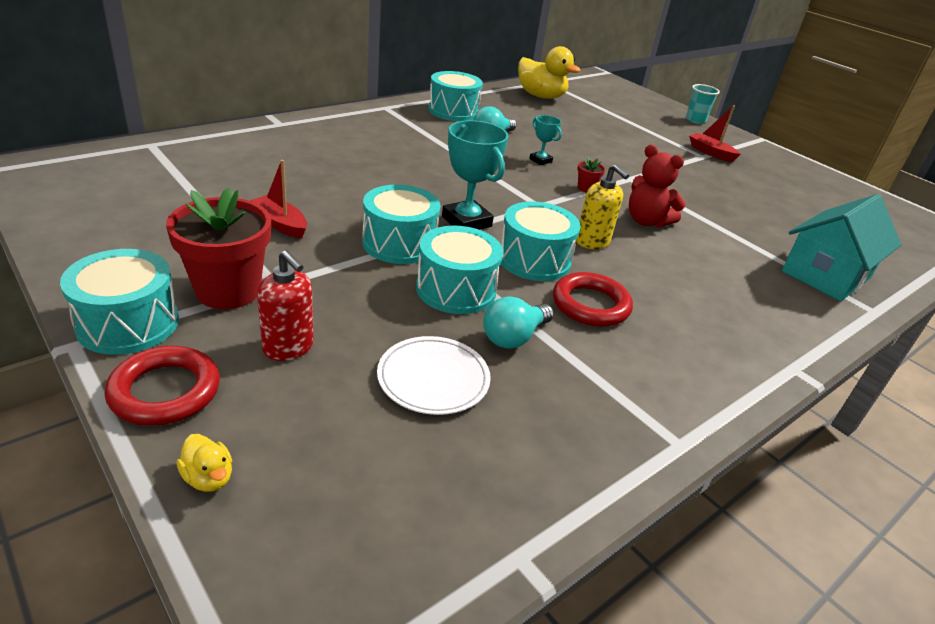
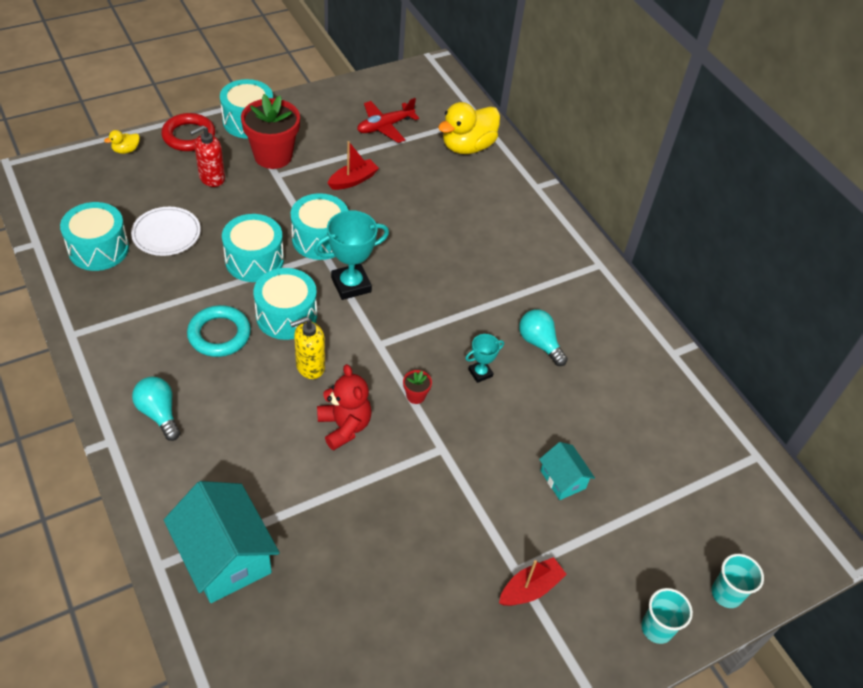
camera: 100 degrees right, 15 degrees up
turquoise drum [429,71,483,121] -> turquoise drum moved to [60,202,129,271]
turquoise light bulb [483,296,554,349] -> turquoise light bulb moved to [132,376,180,441]
yellow duck [518,46,580,99] -> yellow duck moved to [438,102,500,154]
red ring [553,272,633,327] -> turquoise ring [187,305,251,357]
red teddy bear [629,145,686,228] -> red teddy bear turned 105 degrees clockwise [317,364,372,451]
none -> red plane [357,98,419,143]
none -> turquoise house [539,442,595,500]
none -> turquoise cup [712,554,764,608]

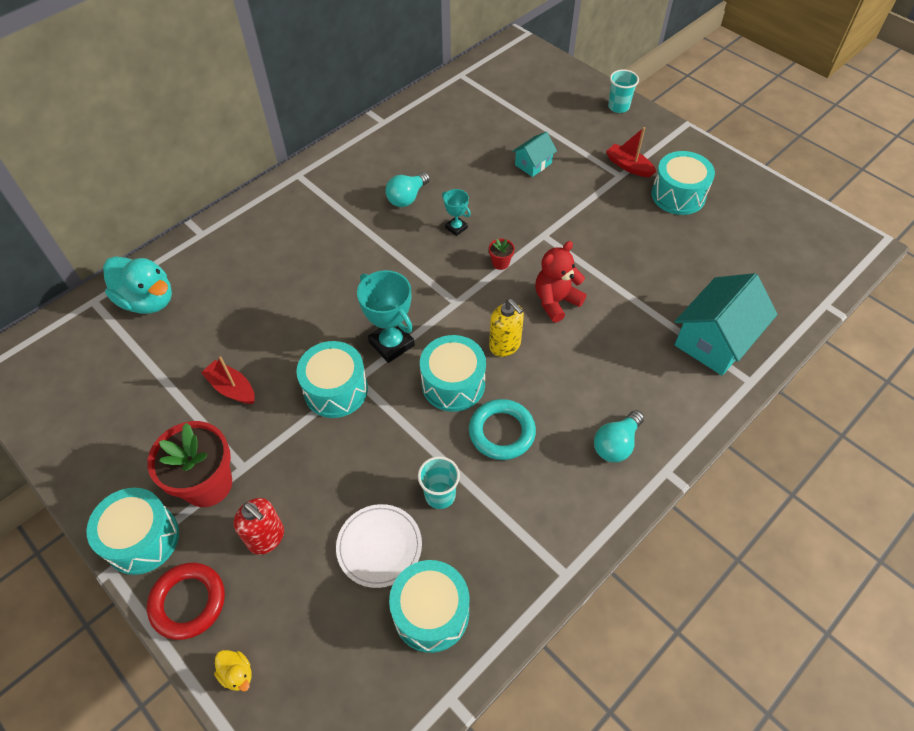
camera: 100 degrees left, 5 degrees up
turquoise drum [222,214,284,282] -> turquoise drum moved to [651,151,715,215]
red plane [357,98,419,143] -> none
yellow duck [438,102,500,154] -> turquoise duck [103,256,172,314]
turquoise cup [712,554,764,608] -> turquoise cup moved to [418,456,460,509]

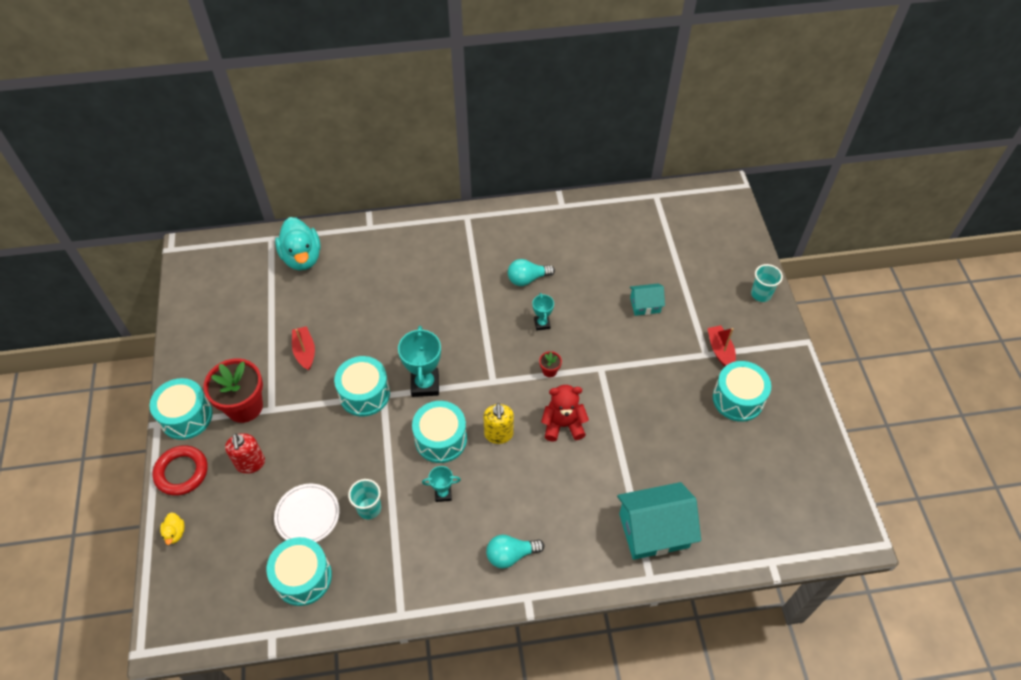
camera: 35 degrees right, 0 degrees up
turquoise ring [469,399,536,460] -> turquoise trophy [422,466,461,502]

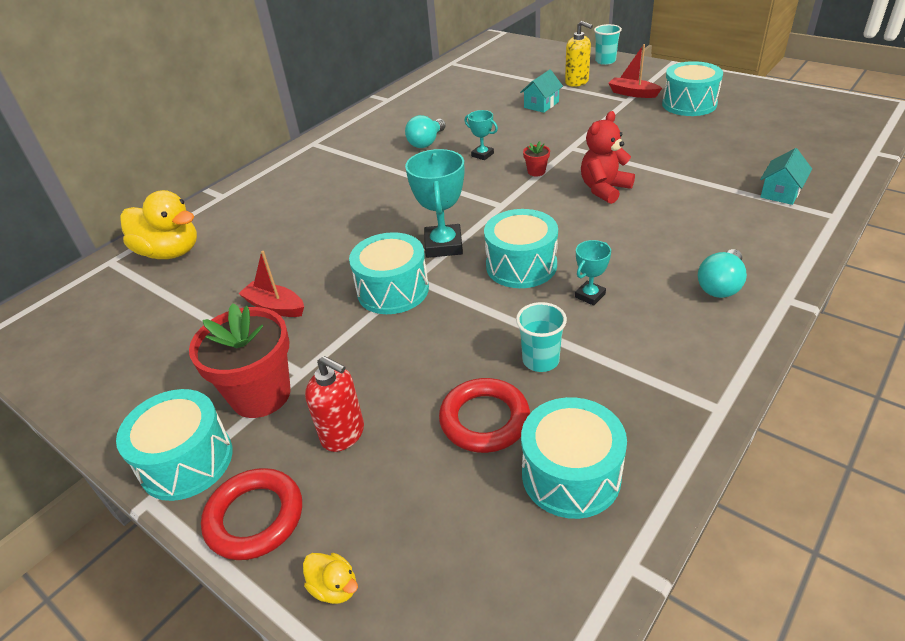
camera: 40 degrees left, 15 degrees down
white plate [274,484,340,542] -> red ring [439,378,530,453]
turquoise duck [275,217,321,271] -> yellow duck [120,190,197,259]
turquoise trophy [398,326,441,397] -> turquoise trophy turned 45 degrees clockwise [405,149,464,258]
yellow soap dispenser [483,403,514,444] -> yellow soap dispenser moved to [565,21,593,87]
turquoise house [617,482,701,560] -> turquoise house [760,148,812,205], size x0.53

